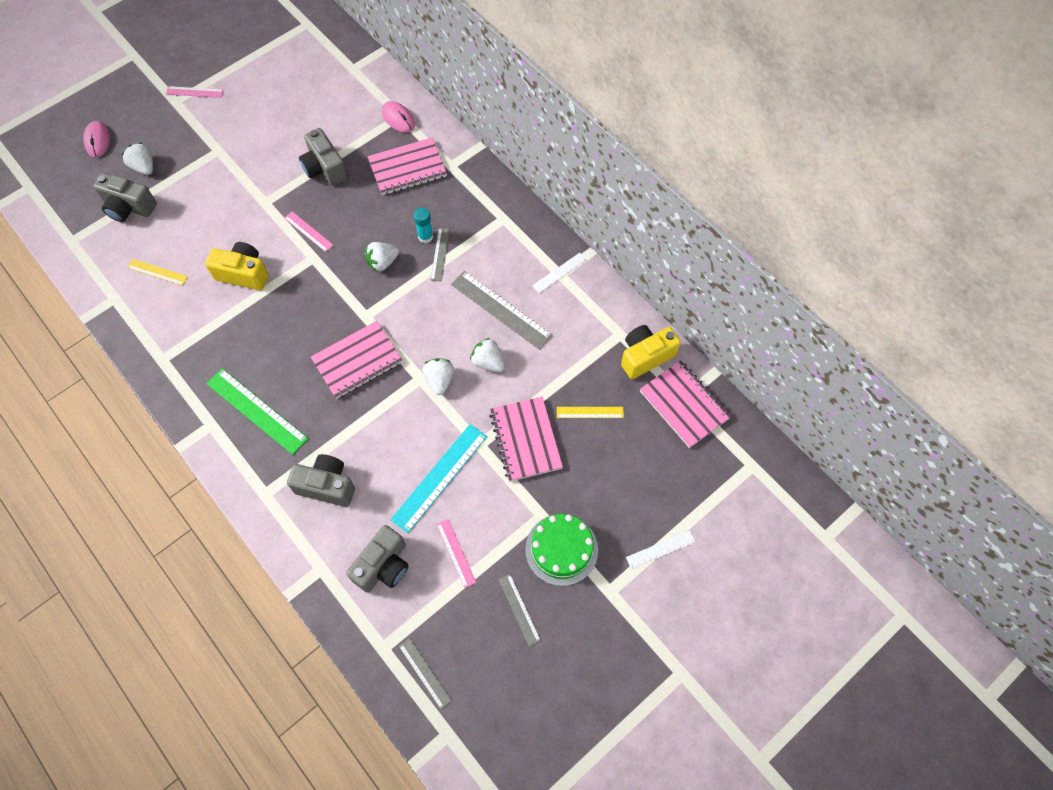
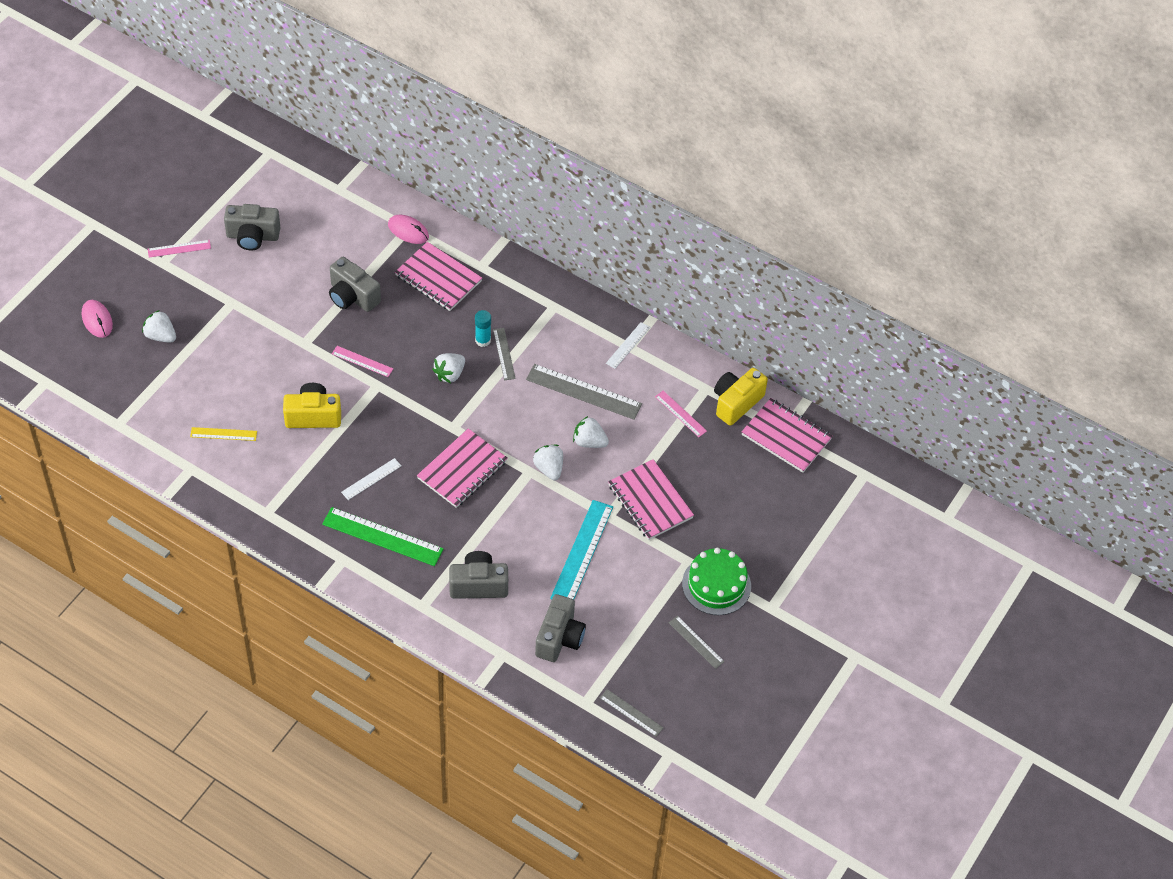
camera: 20 degrees left, 10 degrees down
grey camera [93,173,157,222] -> grey camera moved to [224,204,280,250]
pink notebook [368,138,447,195] -> pink notebook turned 75 degrees clockwise [395,242,482,311]
pink ruler [437,519,476,588] -> pink ruler moved to [655,391,707,437]
yellow ruler [557,407,624,418] -> none
white ruler [626,531,695,569] -> white ruler moved to [341,458,401,500]

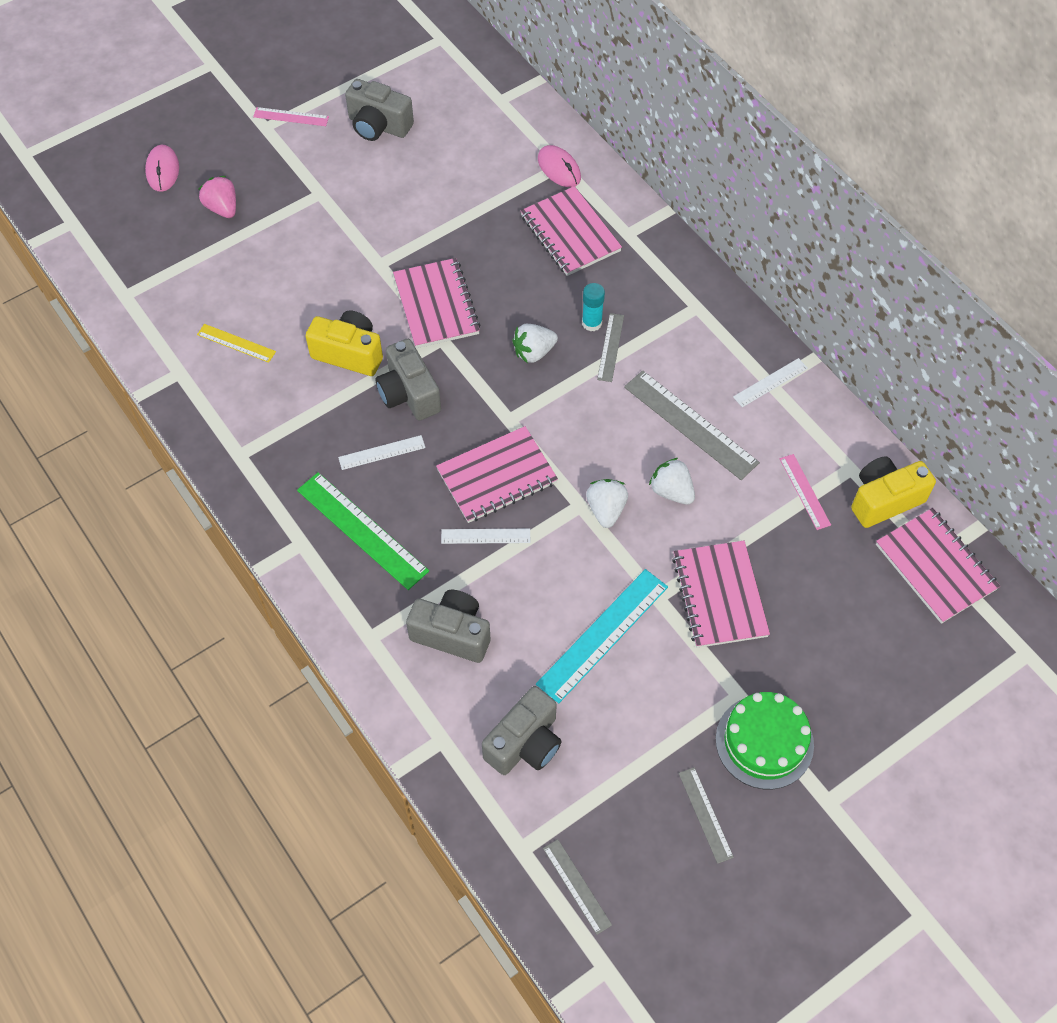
camera: 25 degrees right, 5 degrees up
white strawberry [142,310,176,343] -> pink strawberry [199,176,236,218]
grey camera [329,257,381,312] -> grey camera moved to [375,339,441,420]
pink ruler [332,346,393,377] -> pink notebook [393,258,480,348]
none -> white ruler [441,529,530,544]

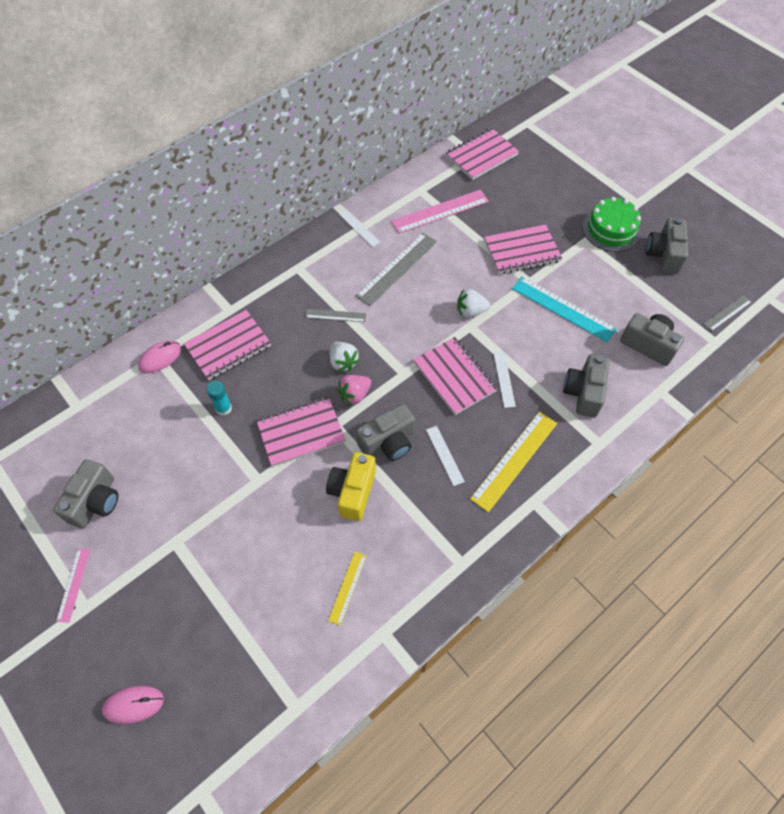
camera: 95 degrees left, 0 degrees up
pink strawberry [199,176,236,218] -> pink strawberry moved to [337,375,371,406]
green ruler [297,472,429,590] -> yellow ruler [470,412,557,512]
turquoise glue stick [582,283,605,331] -> turquoise glue stick moved to [206,381,232,416]
white strawberry [649,458,695,505] -> none
grey ruler [679,767,734,864] -> grey camera [646,218,688,274]
pink ruler [780,454,831,530] -> pink ruler [391,190,489,234], size x1.83
yellow camera [851,456,936,528] -> none

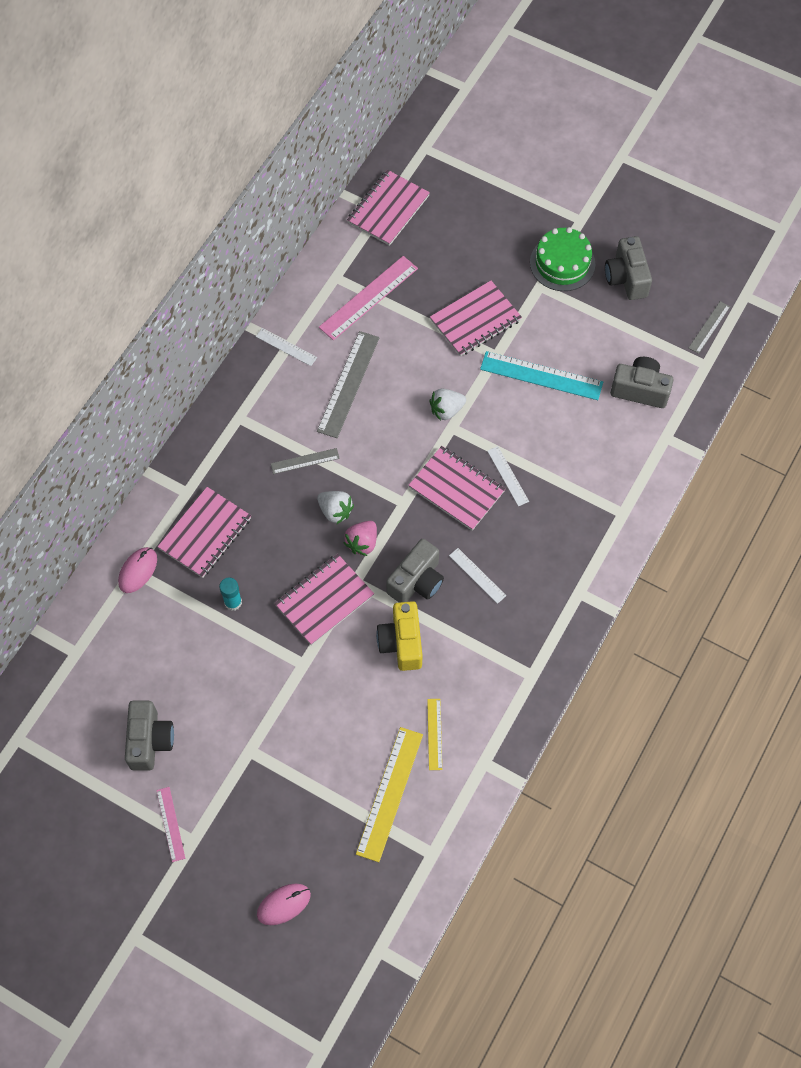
camera: 20 degrees left, 5 degrees up
yellow ruler [470,412,557,512] -> yellow ruler moved to [356,727,423,862]
grey camera [563,354,610,418] -> none

